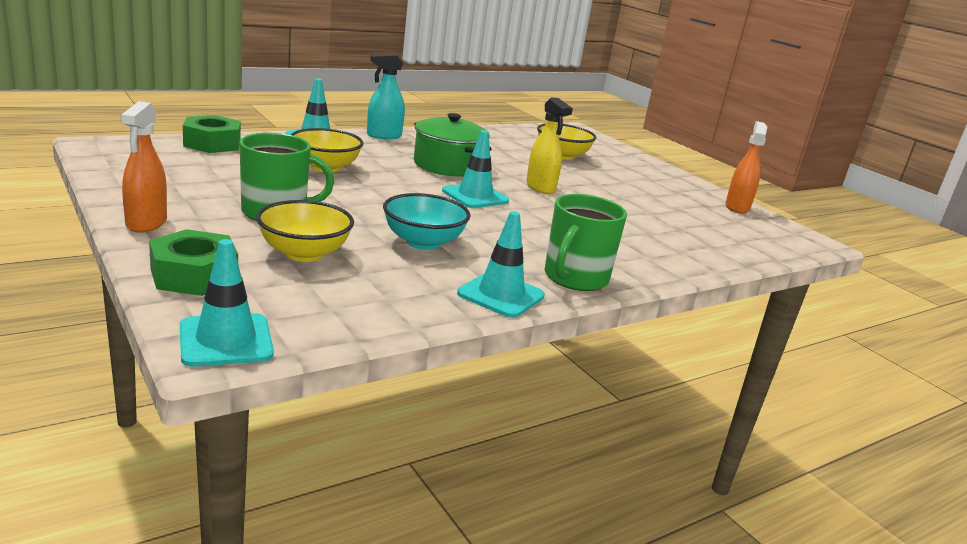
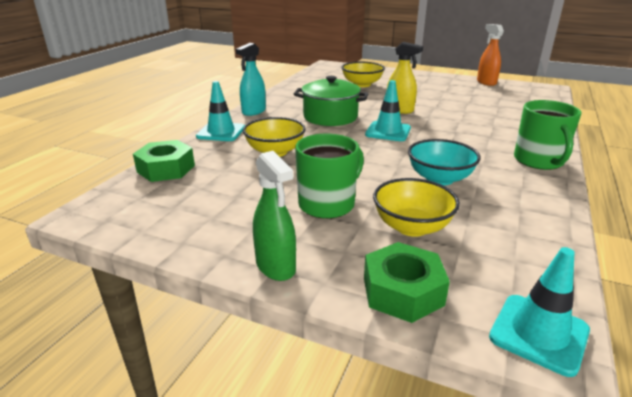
camera: 30 degrees left, 5 degrees up
orange spray bottle [120,101,167,233] -> green spray bottle [253,151,296,281]
turquoise traffic cone [457,211,545,318] -> none

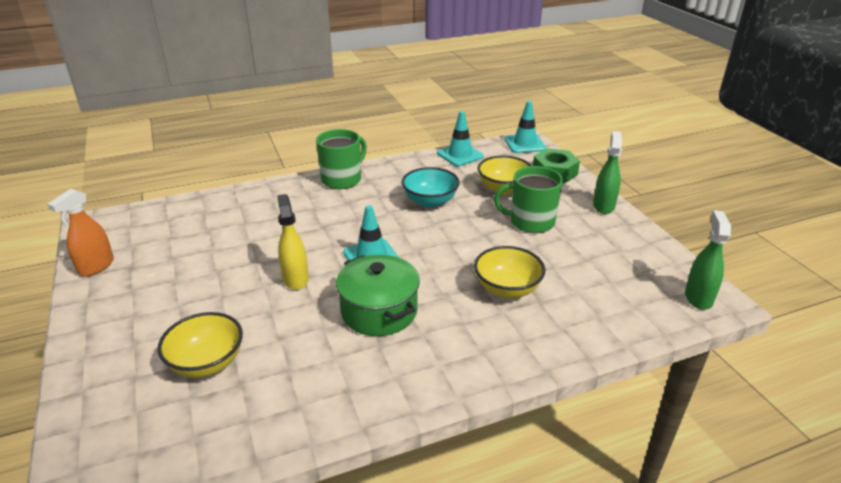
camera: 135 degrees left, 5 degrees up
green nut [133,140,195,182] -> none
turquoise traffic cone [196,81,245,141] -> turquoise traffic cone moved to [437,111,484,166]
turquoise spray bottle [236,43,266,116] -> none
none -> green spray bottle [685,210,731,310]

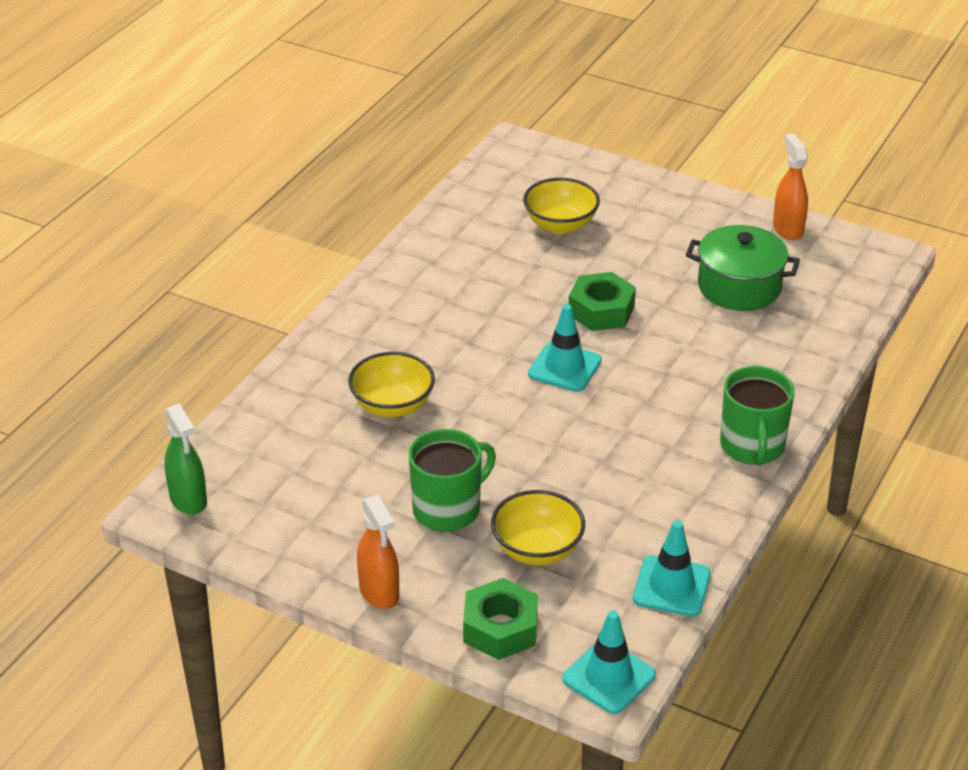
camera: 140 degrees right, 5 degrees up
yellow spray bottle [277,194,309,290] -> green nut [569,272,636,331]
green pot [336,255,420,336] -> green pot moved to [686,225,800,311]
turquoise bowl [402,167,460,208] -> none
green spray bottle [593,131,622,214] -> orange spray bottle [357,494,399,609]

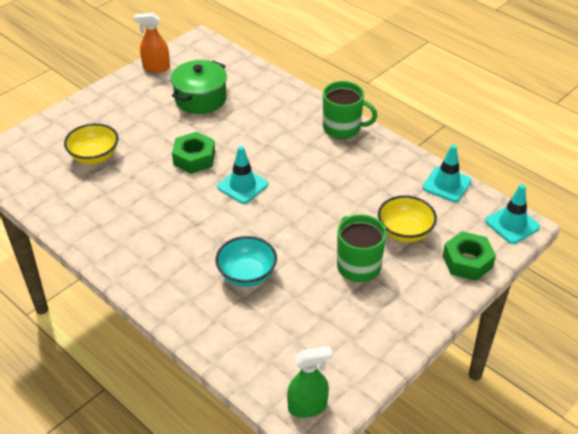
camera: 75 degrees left, 5 degrees up
yellow bowl [348,352,435,418] -> turquoise bowl [216,236,277,287]
orange spray bottle [357,494,399,609] -> none

